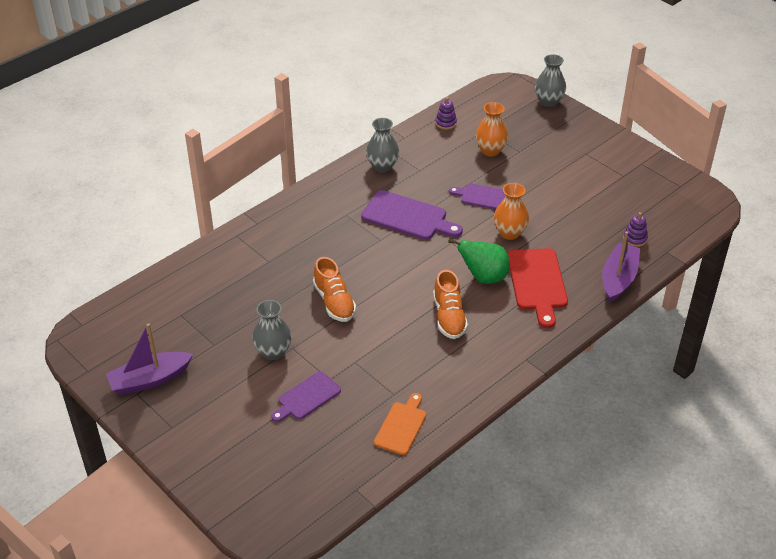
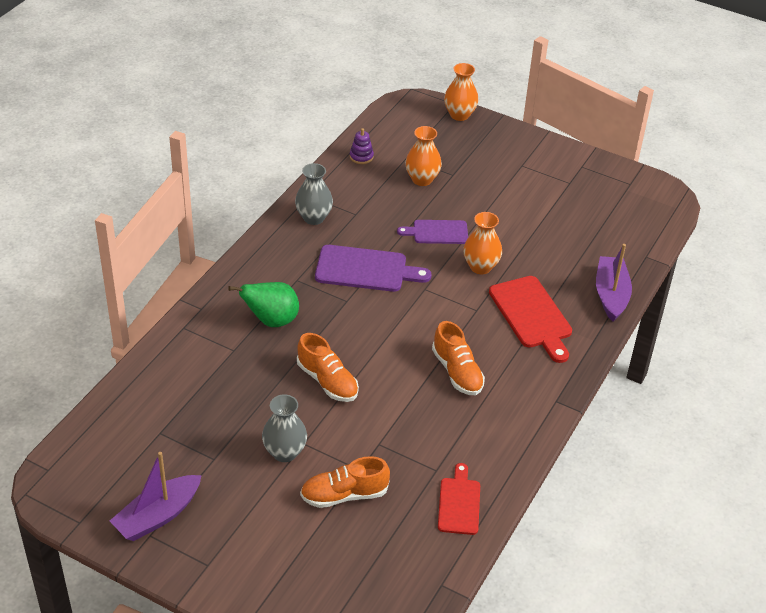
camera: 20 degrees left, 0 degrees up
purple cutting board [271,371,341,422] -> orange shoe [300,456,390,508]
orange cutting board [374,393,426,455] -> red cutting board [438,463,480,535]
green pear [448,239,510,284] -> green pear moved to [228,282,299,327]
grey vase [535,54,566,107] -> orange vase [444,63,478,121]
purple stacking toy [623,212,648,247] -> none

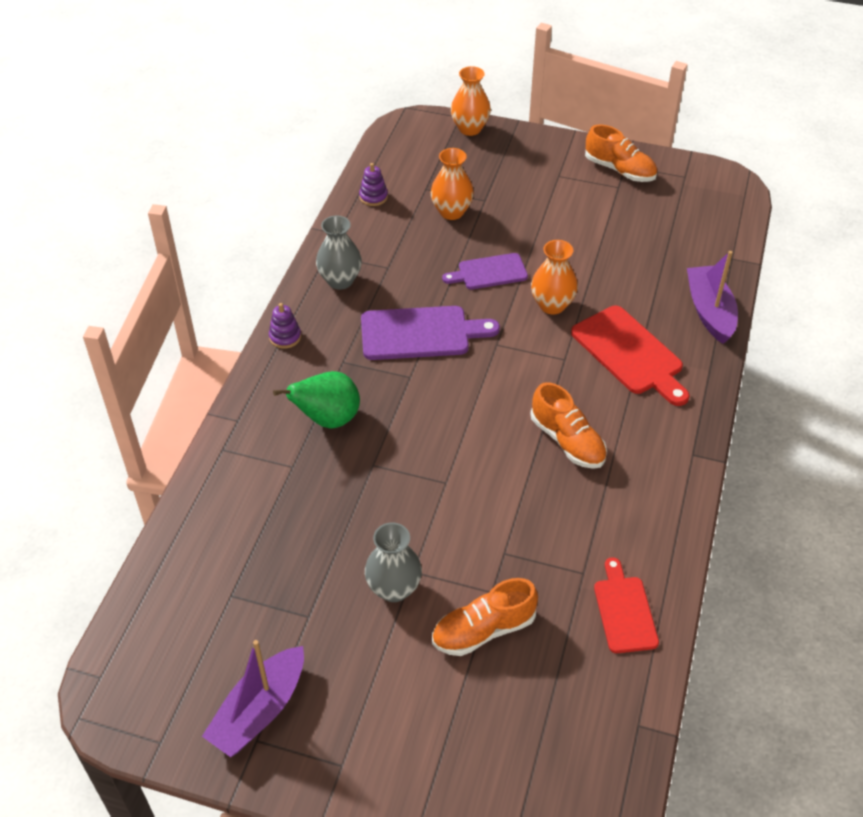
camera: 10 degrees left, 5 degrees up
orange shoe [297,333,359,402] -> orange shoe moved to [585,124,657,182]
none -> purple stacking toy [269,303,301,349]

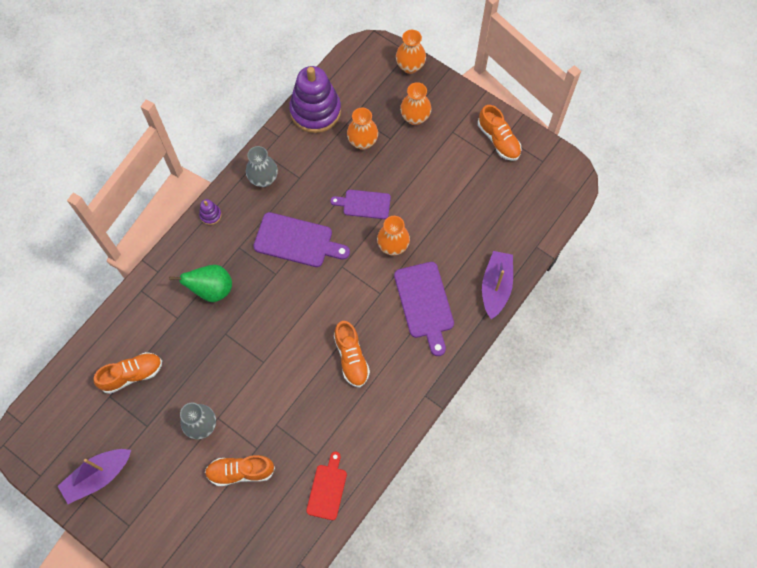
camera: 20 degrees right, 20 degrees up
purple stacking toy [359,163,388,206] -> purple stacking toy [289,66,341,133], size x2.46
red cutting board [571,306,690,406] -> purple cutting board [394,262,454,356]
none -> orange shoe [94,352,162,394]
none -> orange vase [400,82,431,125]

